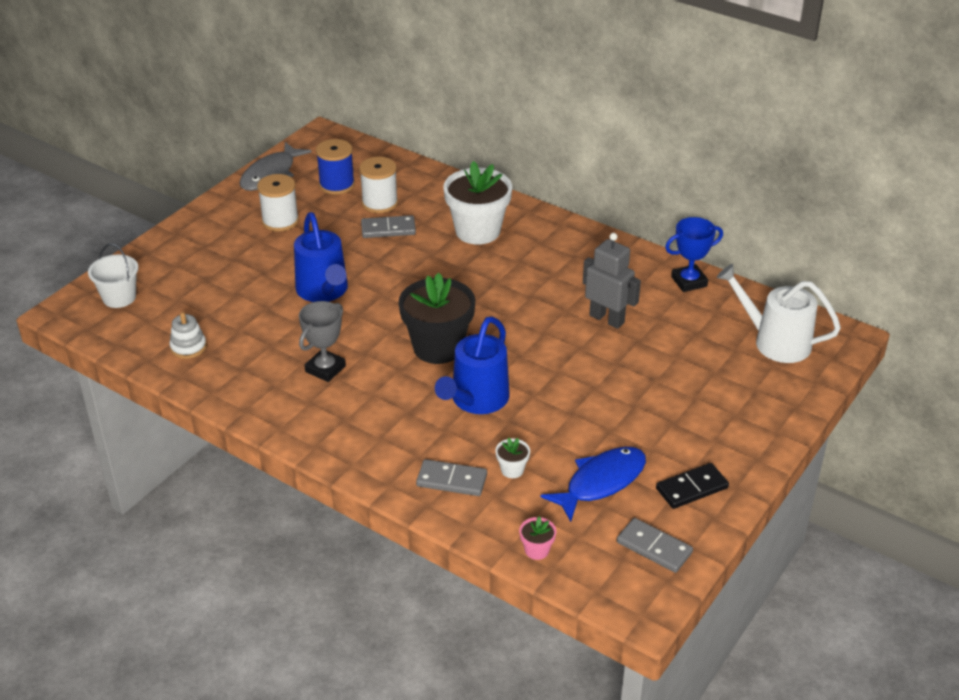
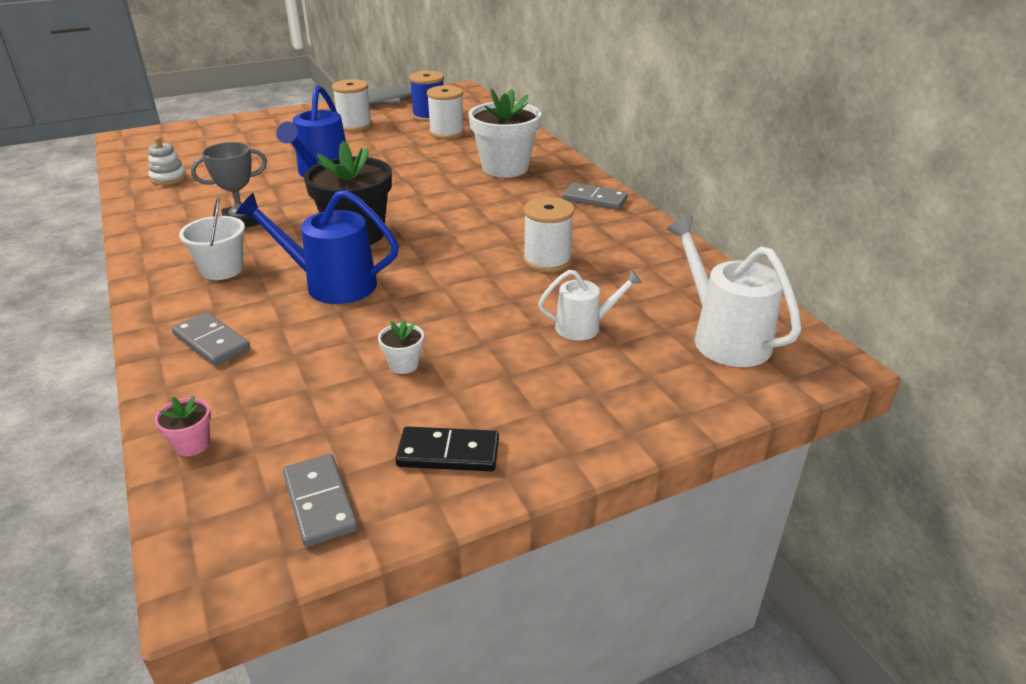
camera: 30 degrees right, 5 degrees down
white bucket [88,244,138,308] -> white bucket moved to [179,198,245,280]
grey domino [361,215,416,238] -> grey domino moved to [562,183,628,210]
blue watering can [435,316,510,414] -> blue watering can turned 45 degrees clockwise [236,190,399,304]
white flower pot [495,438,530,478] -> white flower pot moved to [378,319,424,374]
blue fish [541,447,646,522] -> none
grey robot [583,233,641,329] -> white spool [523,197,574,272]
blue trophy [665,217,723,292] -> none
none -> white watering can [538,270,642,341]

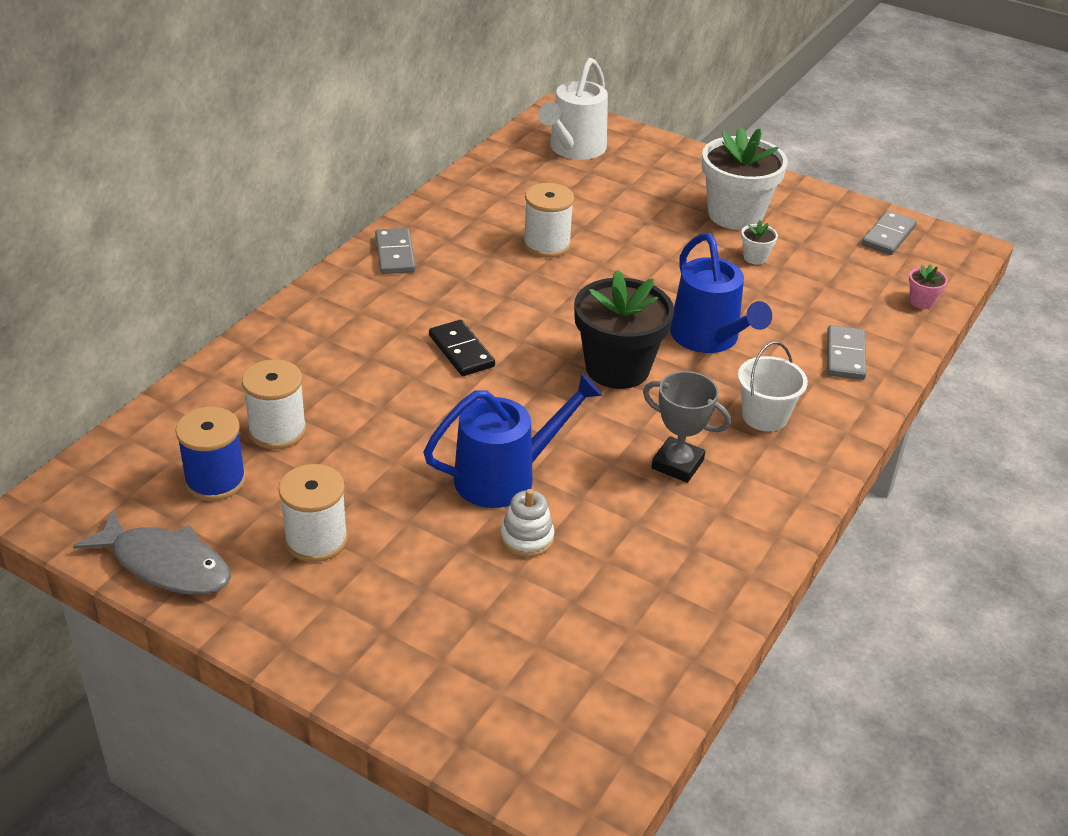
camera: 125 degrees left, 5 degrees up
white stacking toy [148,137,187,185] -> white stacking toy moved to [500,489,554,557]
black domino [395,426,499,471] -> black domino moved to [429,320,495,376]
white flower pot [468,88,541,178] -> white flower pot moved to [702,127,788,230]
white watering can [538,270,642,341] -> none

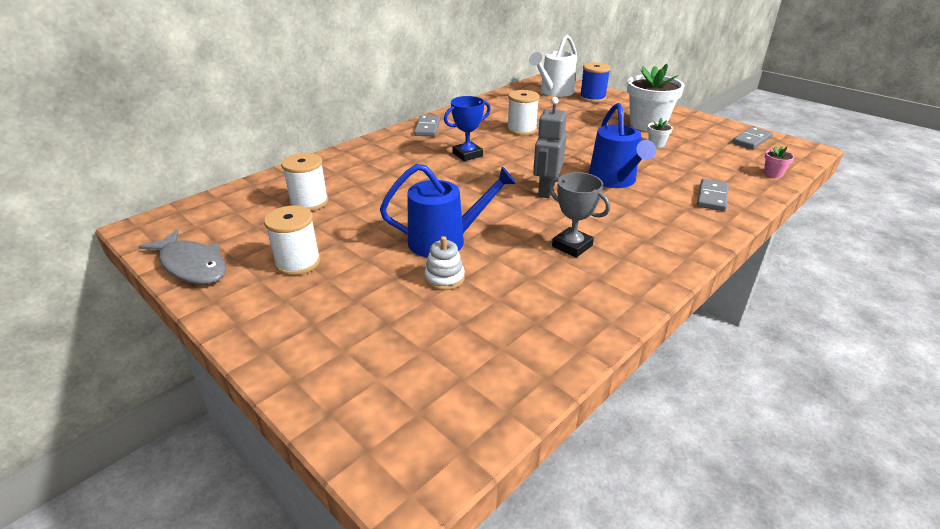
camera: 15 degrees right, 5 degrees down
blue spool [175,407,246,501] -> blue spool moved to [580,62,611,103]
black domino [429,320,495,376] -> none
black flower pot [574,270,674,389] -> grey robot [533,97,567,198]
white bucket [738,342,808,431] -> none
none -> blue trophy [444,96,491,161]

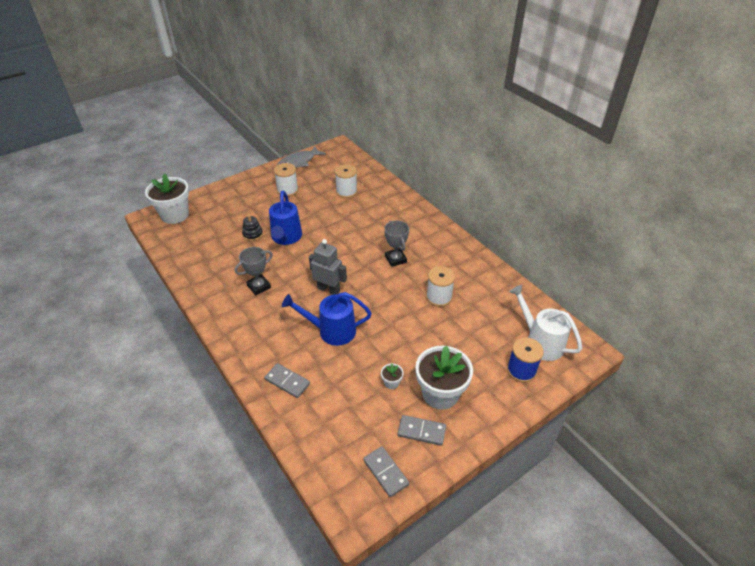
camera: 100 degrees right, 10 degrees up
grey domino [414,115,440,136] -> grey domino moved to [397,415,446,446]
white stacking toy [425,236,465,290] -> black stacking toy [242,215,263,241]
blue trophy [444,96,491,161] -> grey trophy [384,220,409,267]
pink flower pot [764,146,794,178] -> none
none -> white flower pot [145,173,189,224]

